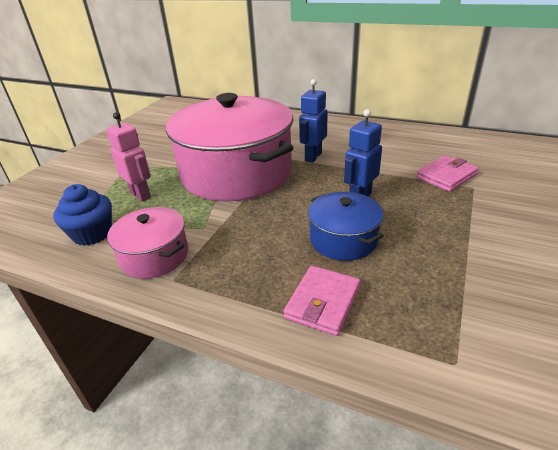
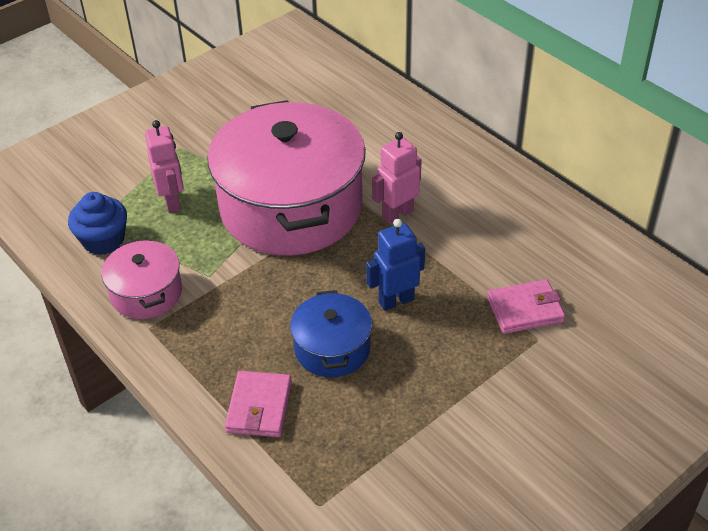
camera: 25 degrees right, 10 degrees up
pink wallet [283,266,361,336] -> pink wallet turned 45 degrees counterclockwise [225,371,292,437]
blue robot [299,79,328,163] -> pink robot [372,132,422,224]

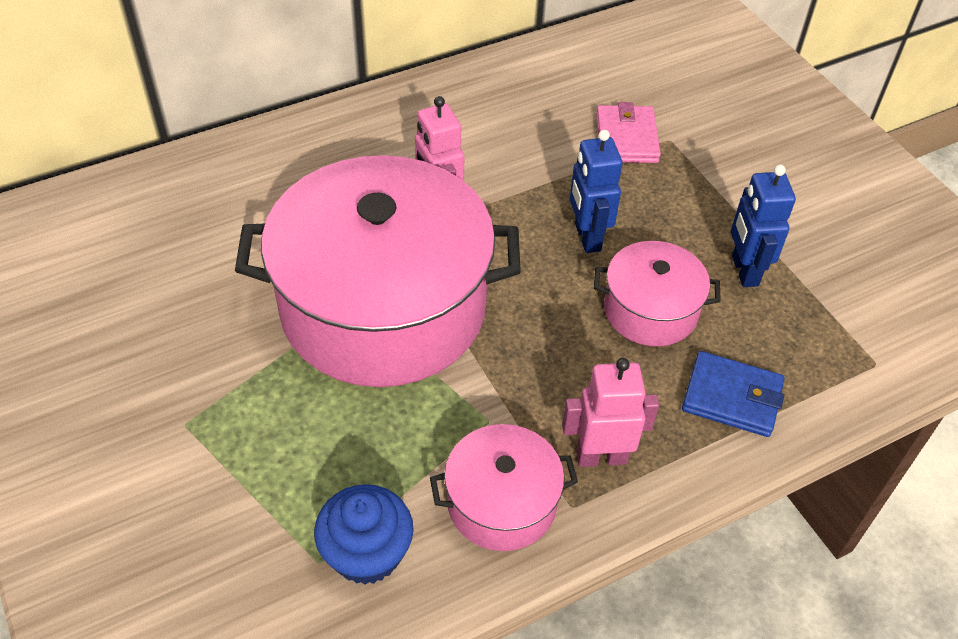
camera: 80 degrees left, 5 degrees up
pink robot [145,120,184,213] -> pink robot moved to [562,358,659,467]
pink wallet [225,371,292,437] -> blue wallet [682,351,785,437]
blue pot [290,290,372,377] -> pink pot [594,241,721,346]
none -> blue robot [731,165,796,287]

